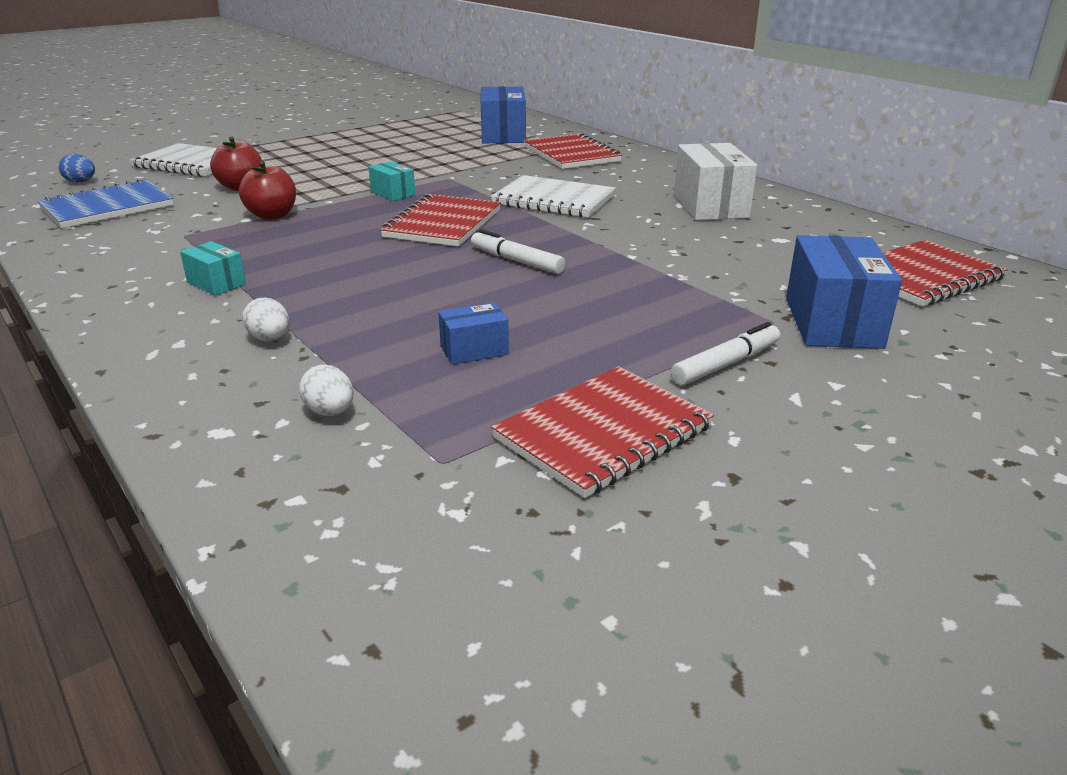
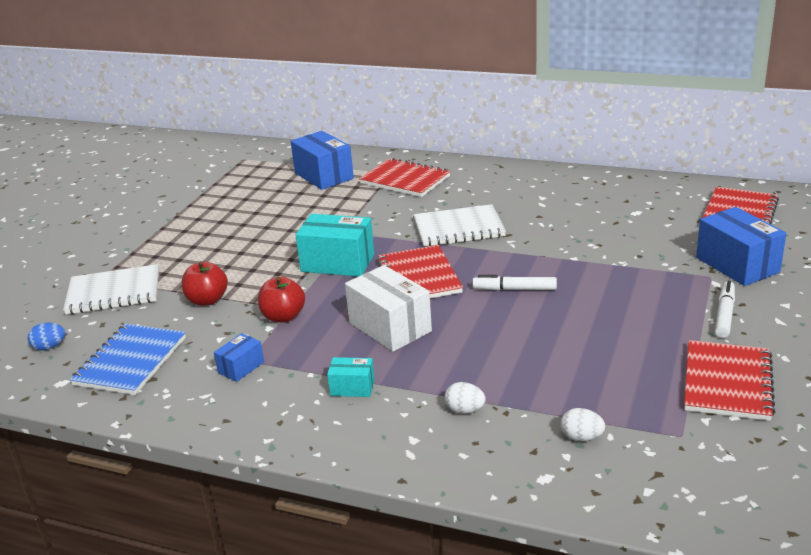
camera: 30 degrees left, 0 degrees up
turquoise box [368,161,416,201] -> turquoise box [295,214,374,277], size x1.92
blue box [438,302,509,365] -> blue box moved to [214,333,264,382]
white box [674,143,757,220] -> white box moved to [345,265,432,352]

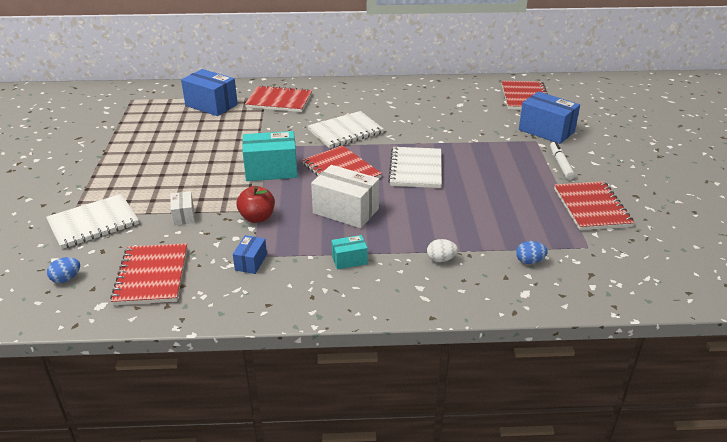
camera: 25 degrees left, 5 degrees up
blue notebook [70,324,186,395] -> red notebook [110,243,187,305]
red apple [182,261,228,306] -> white box [171,191,194,225]
white marker [472,275,557,291] -> white notebook [388,147,442,188]
white egg [561,408,605,441] -> blue egg [516,241,548,264]

